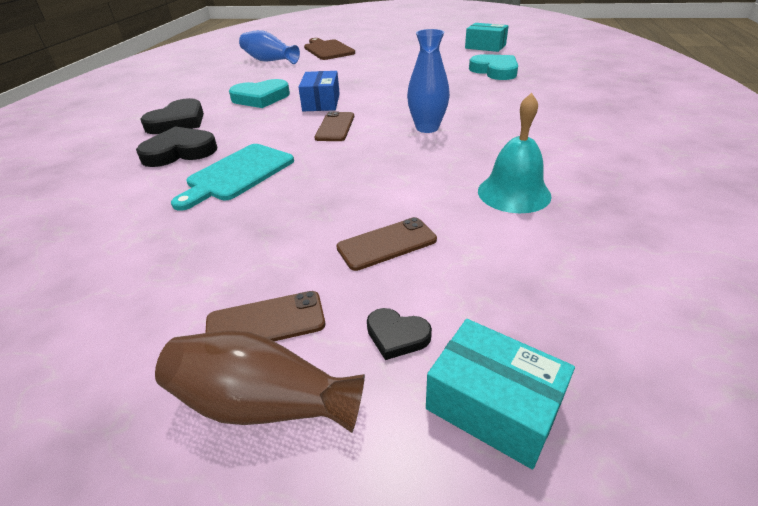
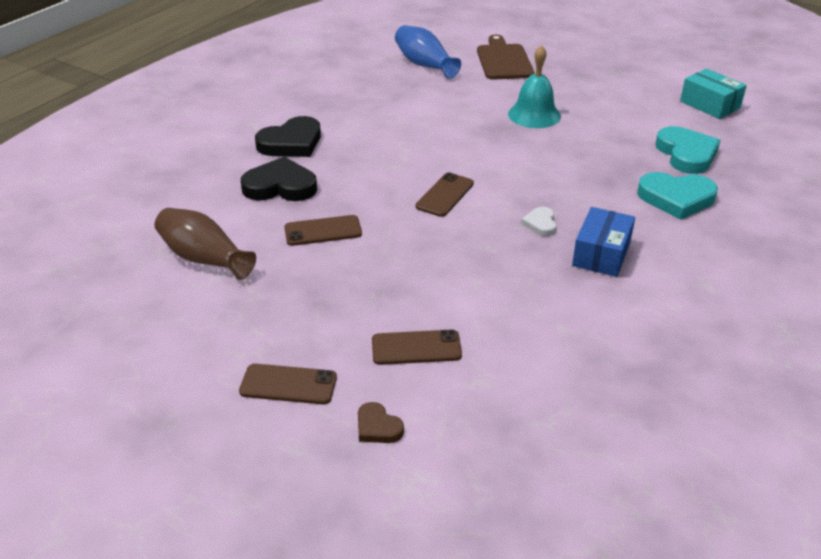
camera: 20 degrees right, 0 degrees up
brown vase [155,330,365,433] -> brown vase moved to [155,208,256,280]
turquoise cutting board [171,144,294,211] -> brown phone [284,215,362,246]
turquoise heart [229,79,290,108] -> turquoise heart moved to [637,172,718,220]
blue box [298,71,340,111] -> blue box moved to [572,207,635,277]
black heart [367,308,432,360] -> brown heart [358,402,404,443]
blue vase [407,29,450,133] -> white heart [521,207,557,236]
turquoise box [426,319,575,469] -> none
turquoise bell [478,93,552,213] -> turquoise bell moved to [508,45,561,128]

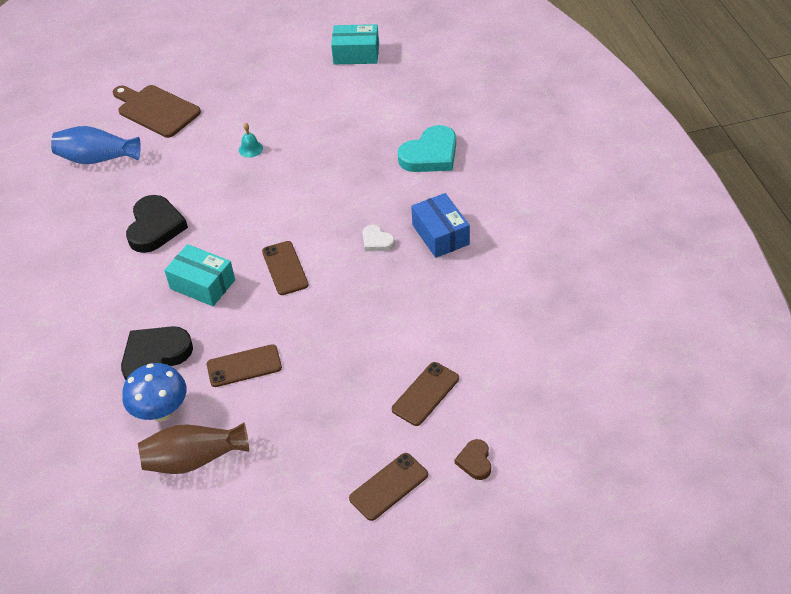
camera: 45 degrees left, 10 degrees up
black heart [255,116,321,157] -> black heart moved to [126,195,188,253]
brown phone [284,215,362,246] -> brown phone turned 45 degrees clockwise [207,344,282,387]
brown heart [358,402,404,443] -> brown heart turned 90 degrees clockwise [455,439,491,480]
turquoise bell [508,45,561,128] -> turquoise bell [239,123,263,158], size x0.47
turquoise heart [655,126,721,174] -> none
none -> blue mushroom [122,363,187,422]
none -> turquoise box [164,244,235,306]

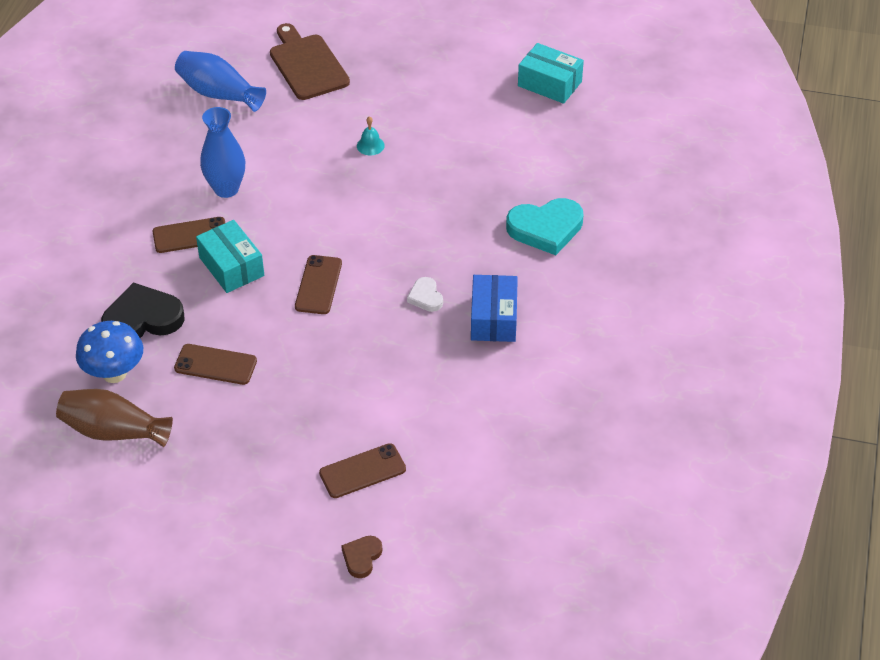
camera: 25 degrees right, 0 degrees up
black heart [126,195,188,253] -> blue vase [200,107,245,198]
brown phone [349,453,428,521] -> brown phone moved to [153,217,225,253]

